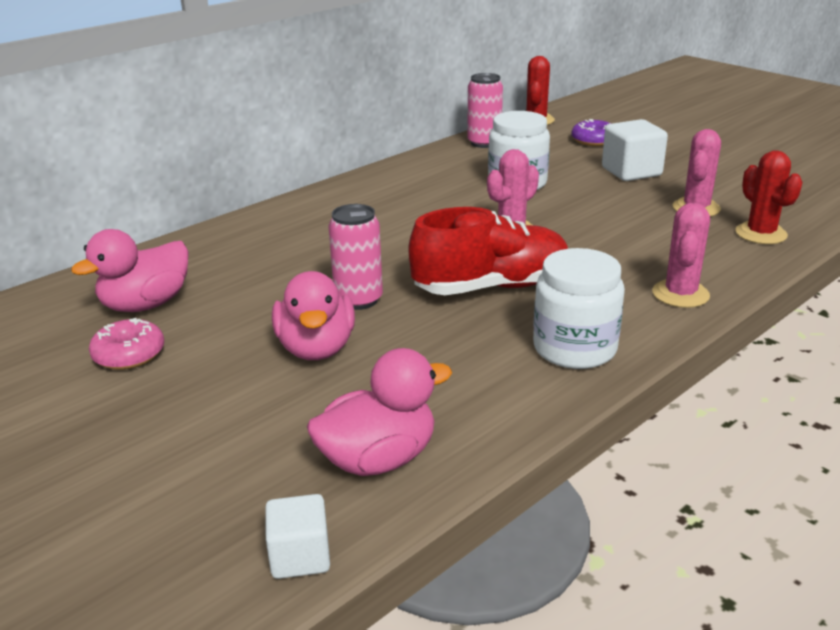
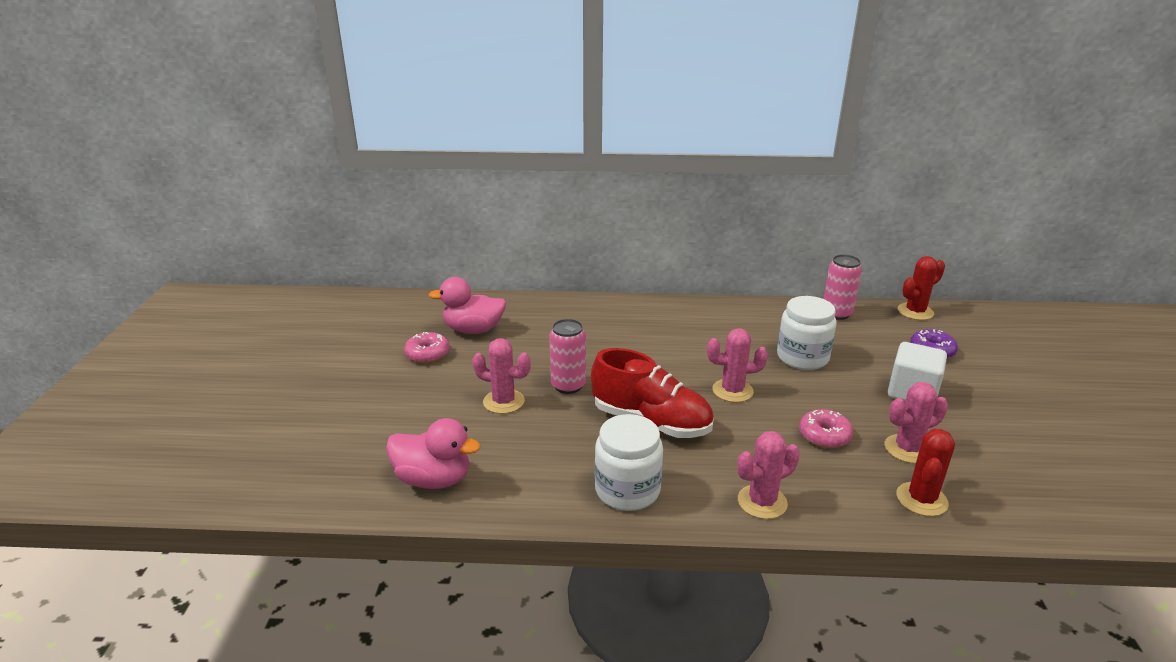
camera: 45 degrees right, 0 degrees up
white cube [265,494,330,579] -> none
pink duck [272,271,355,360] -> pink cactus [472,338,531,414]
none -> pink donut [799,409,853,448]

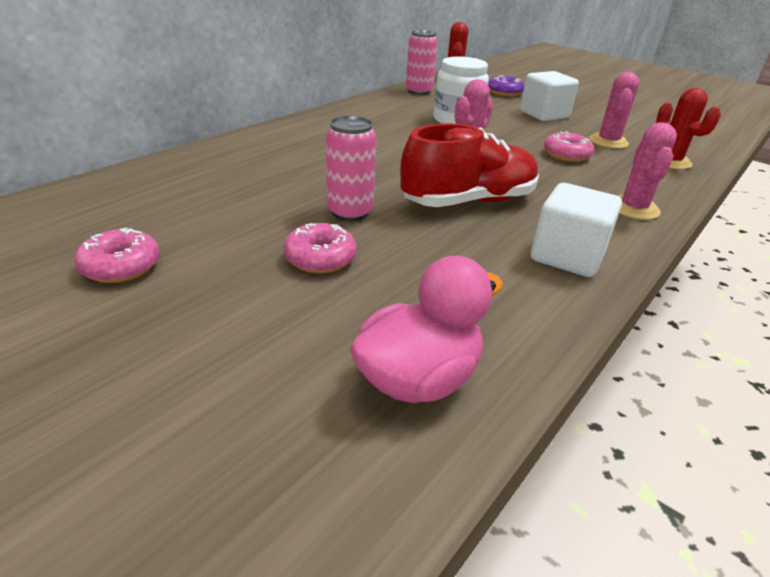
camera: 55 degrees left, 5 degrees up
pink duck [428,277,506,334] -> none
pink cactus [472,338,531,414] -> pink donut [283,223,357,273]
white jar [595,414,663,511] -> white cube [531,183,622,277]

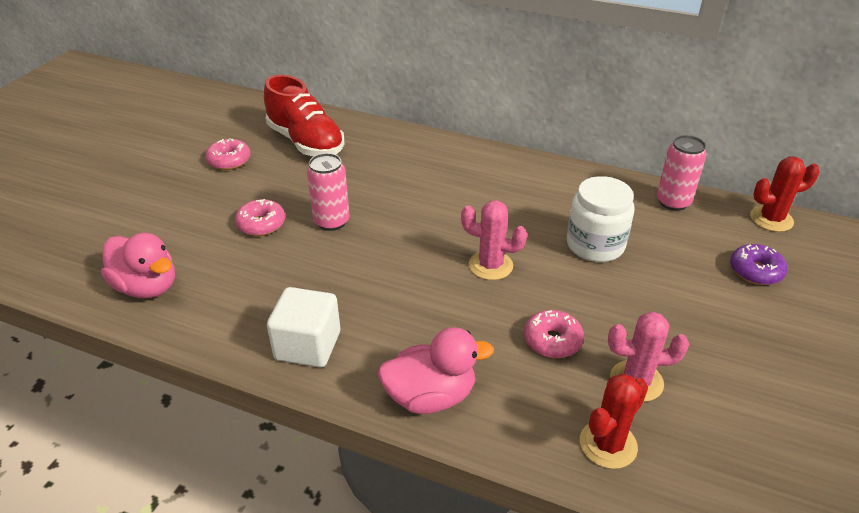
camera: 75 degrees right, 5 degrees up
red shoe [400,124,539,207] -> red shoe moved to [264,75,344,156]
white cube [520,71,579,121] -> none
pink cactus [618,122,677,220] -> pink duck [378,328,494,414]

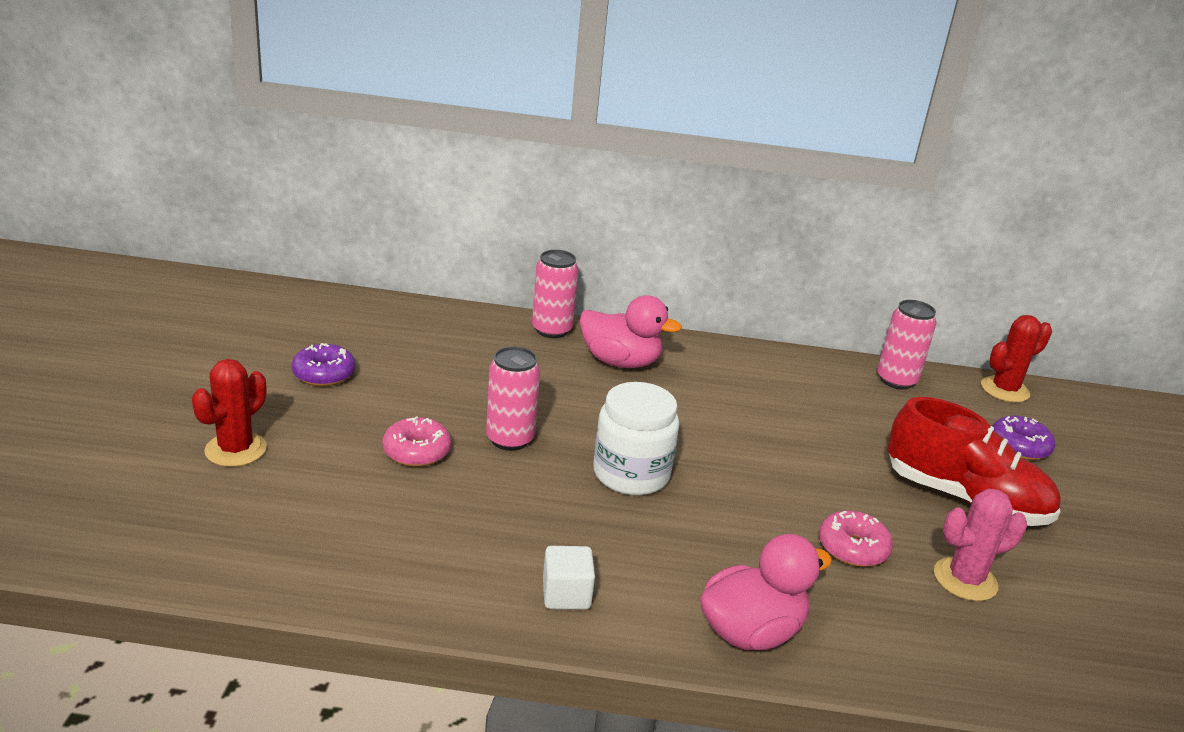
camera: 20 degrees left, 10 degrees down
pink duck [101,233,175,298] -> pink duck moved to [580,295,682,368]
pink donut [205,138,251,170] -> purple donut [292,343,355,386]
red shoe [264,75,344,156] -> red shoe moved to [888,397,1061,526]
white cube [267,287,340,368] -> white cube [543,546,595,610], size x0.63
pink cactus [461,201,527,280] -> none
white jar [567,176,635,262] -> white jar moved to [593,382,679,495]
red cactus [580,373,648,469] -> red cactus moved to [192,359,267,467]
none -> pink can [532,250,579,338]

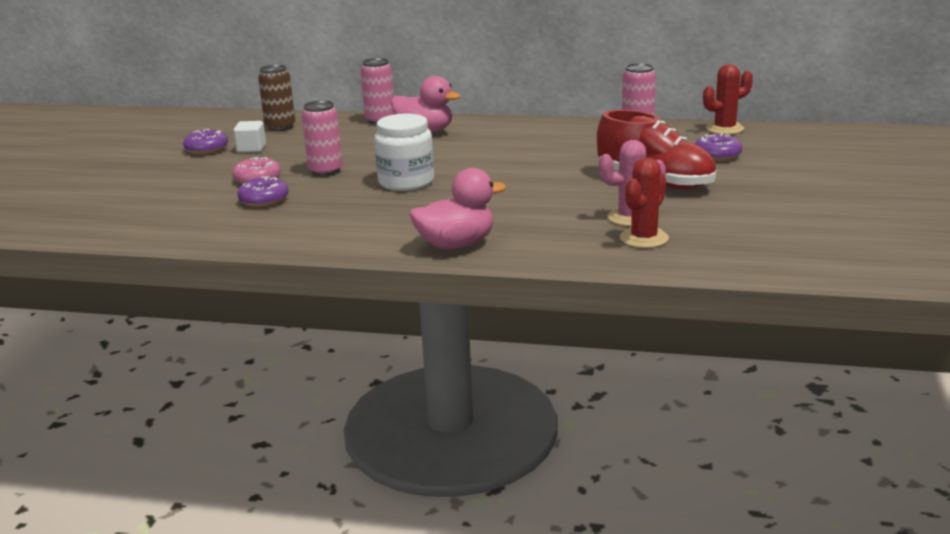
camera: 10 degrees right, 5 degrees down
red cactus [192,359,267,467] -> red cactus moved to [620,157,669,248]
white cube [543,546,595,610] -> white cube moved to [233,121,266,153]
pink donut [819,510,893,567] -> none
none -> purple donut [237,176,289,207]
none -> brown can [258,64,295,131]

